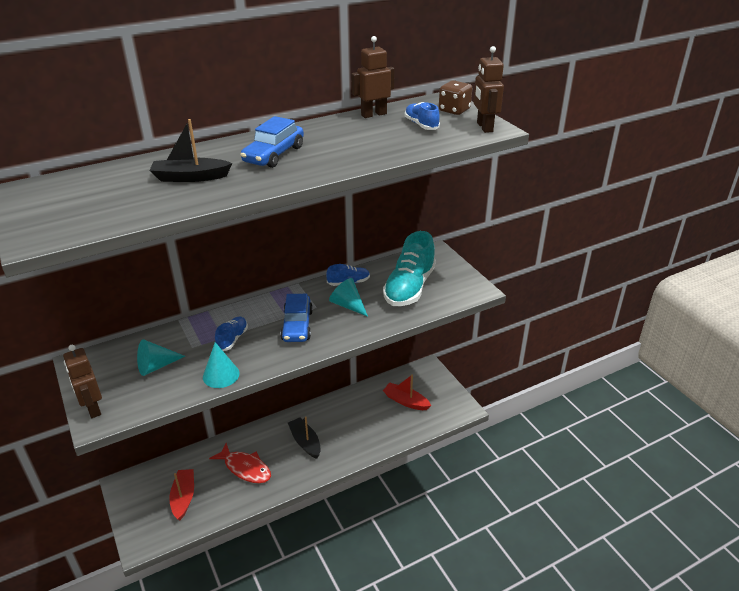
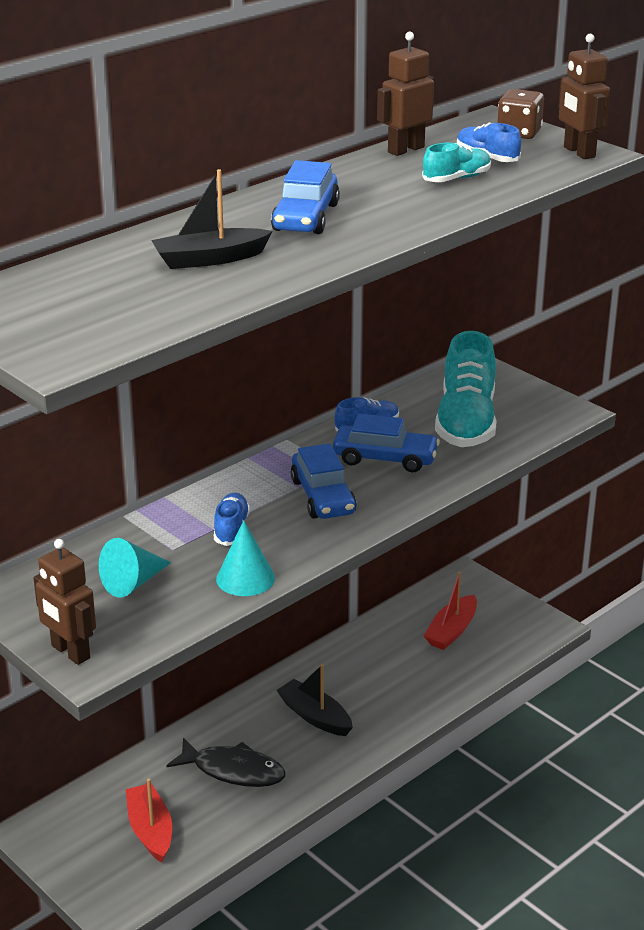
camera: 15 degrees left, 5 degrees down
red fish [209,443,271,483] -> black fish [166,738,286,787]
turquoise cone [329,278,368,317] -> blue car [333,413,440,472]
red boat [383,374,431,410] -> red boat turned 75 degrees counterclockwise [424,572,477,650]
none -> turquoise shoe [422,142,491,182]

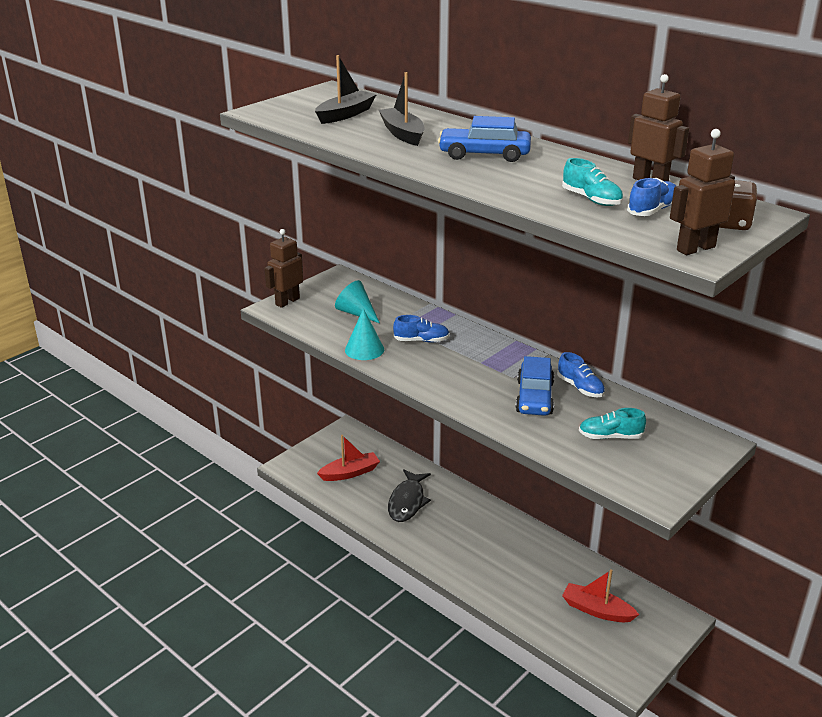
camera: 85 degrees right, 0 degrees up
black boat [276,664,353,736] -> black boat moved to [315,55,377,124]
blue car [291,443,357,519] -> none
turquoise shoe [435,331,497,447] -> turquoise shoe [579,408,646,439], size x0.49

